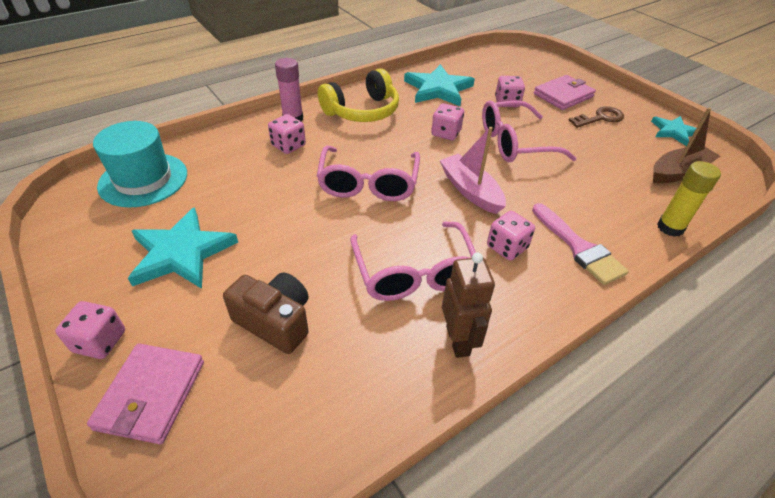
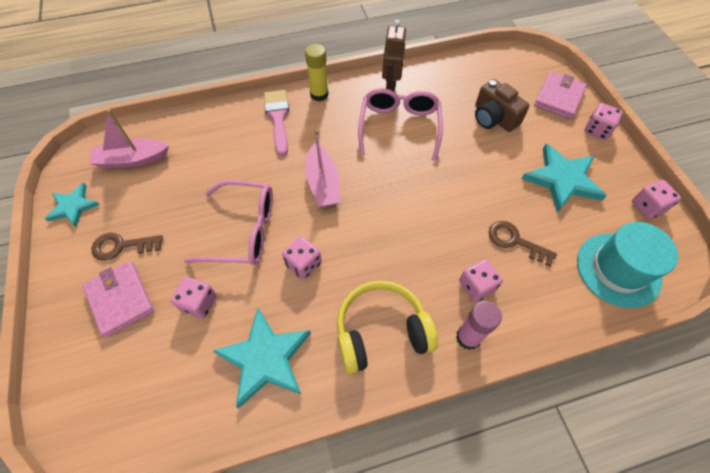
camera: 160 degrees left, 15 degrees up
pink glasses [317,146,420,201] -> none
pink dice [487,211,535,261] -> pink dice moved to [632,180,681,219]
pink wallet [534,75,596,110] -> pink wallet turned 75 degrees clockwise [83,261,154,337]
brown boat [653,108,720,183] -> pink boat [90,109,169,168]
yellow glue stick [657,161,721,237] -> yellow glue stick moved to [305,44,329,102]
none -> brown key [488,221,557,267]

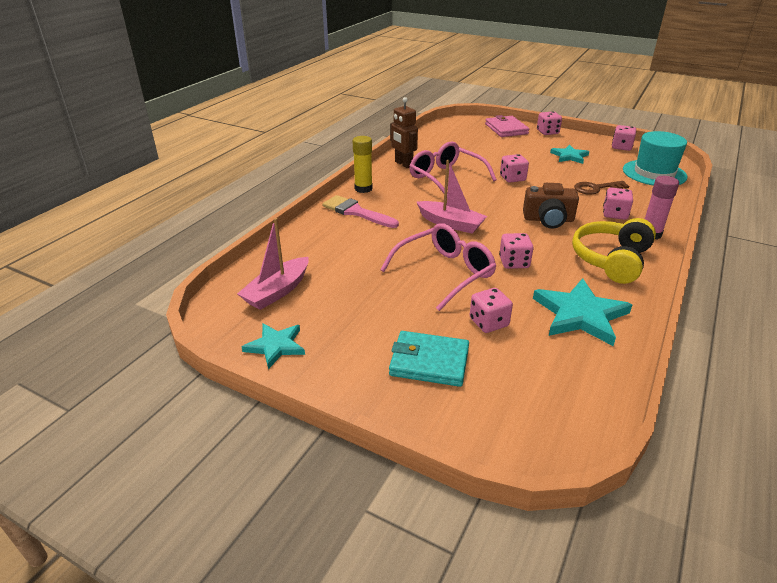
camera: 45 degrees left, 25 degrees down
pink wallet [83,261,154,337] -> turquoise wallet [389,331,469,387]
brown key [91,233,163,261] -> none
brown camera [475,79,530,132] -> brown camera moved to [523,183,579,229]
turquoise star [521,143,607,213] -> turquoise star [550,144,589,164], size x0.61
none -> pink dice [500,154,529,183]

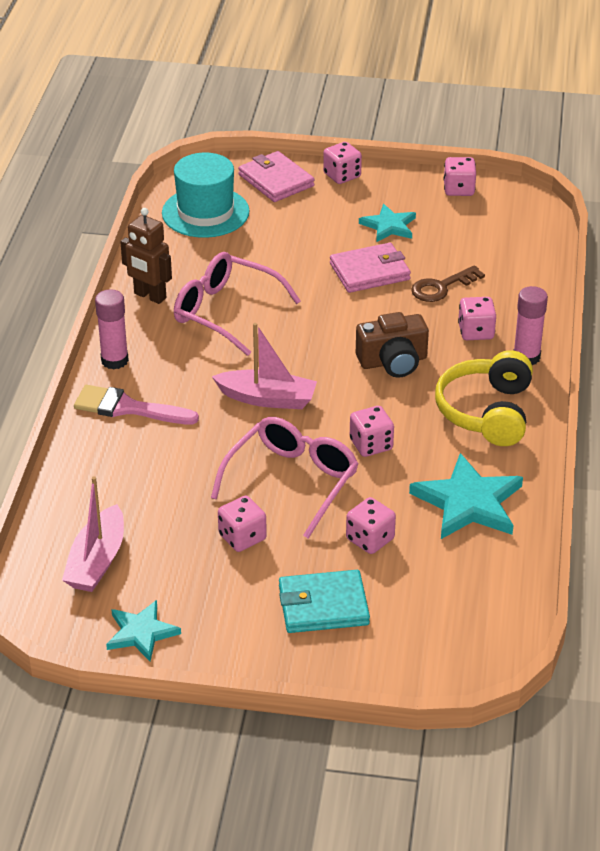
camera: 20 degrees left, 5 degrees up
yellow glue stick [353,136,373,193] -> pink glue stick [95,289,129,369]
pink dice [500,154,529,183] -> pink dice moved to [218,496,267,552]
turquoise hat [623,131,687,186] -> turquoise hat moved to [162,152,250,238]
none -> pink wallet [330,243,411,293]

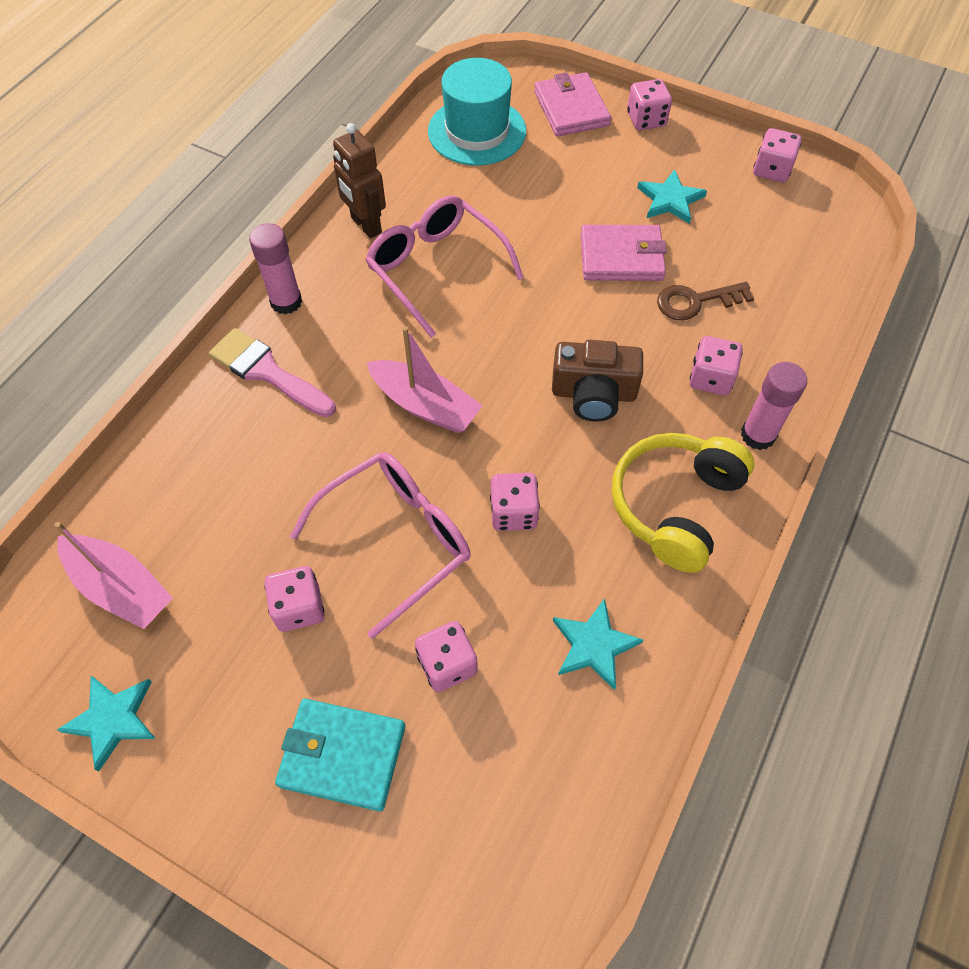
camera: 20 degrees right, 20 degrees up
pink boat [62,476,124,592] -> pink boat turned 90 degrees counterclockwise [54,522,173,629]
turquoise star [409,453,523,539] -> turquoise star [553,598,643,690], size x0.61

